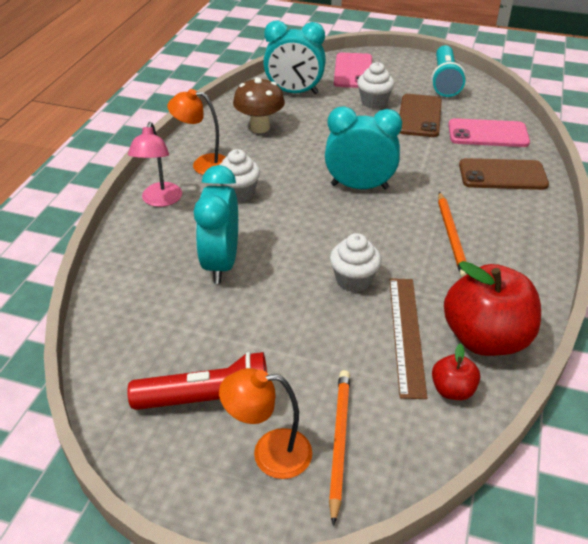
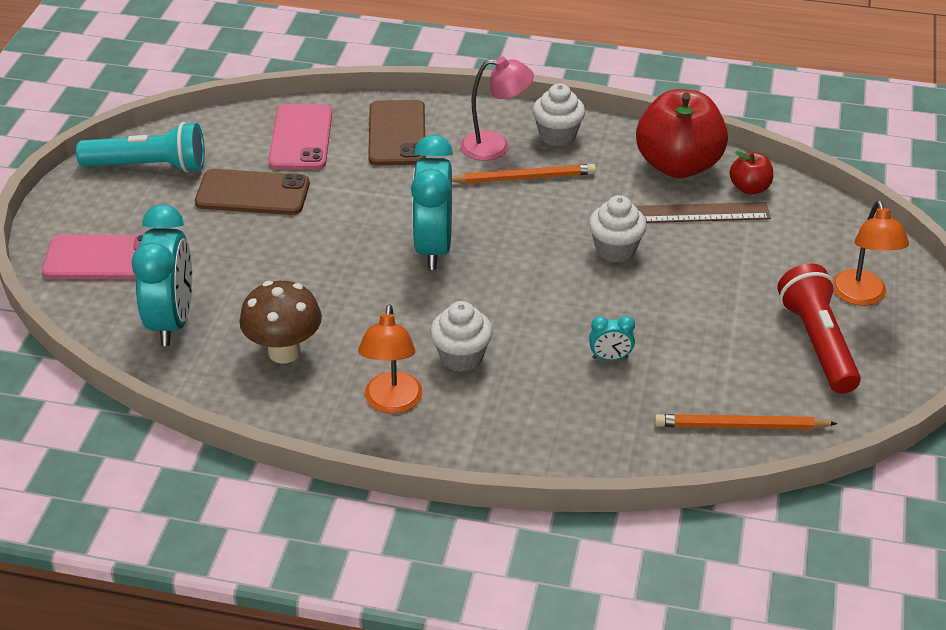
camera: 95 degrees left, 0 degrees up
pink lamp [128,122,182,207] -> pink lamp moved to [460,57,534,161]
turquoise clock [194,165,238,284] -> turquoise clock [589,316,635,360], size x0.43
orange pencil [329,370,350,526] -> orange pencil moved to [655,414,838,430]
white cupcake [357,62,395,109] -> white cupcake moved to [533,83,585,146]

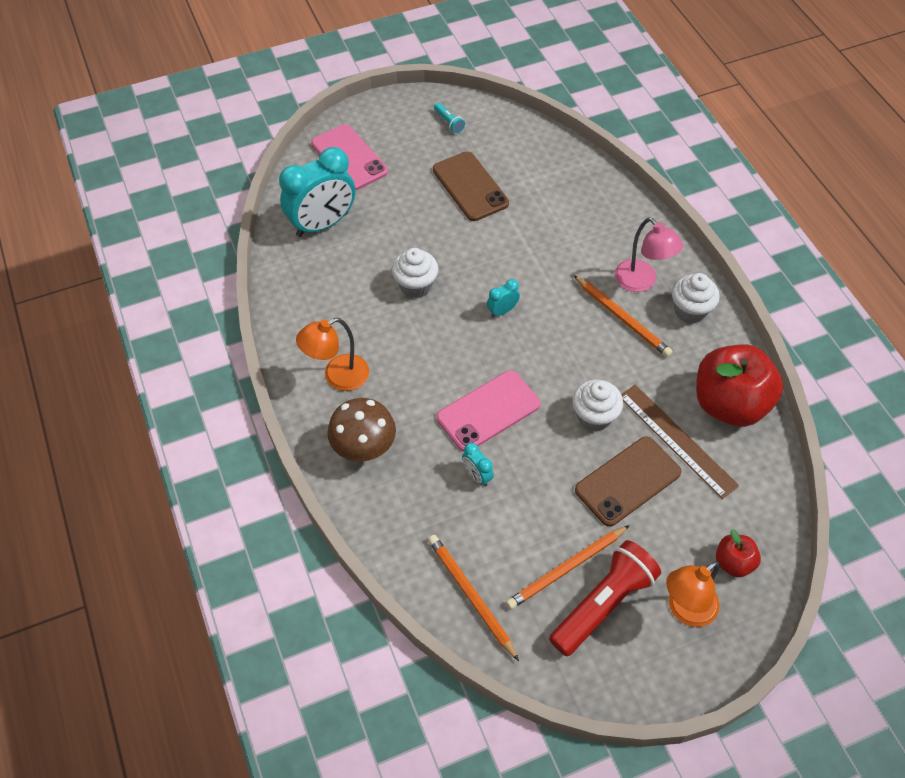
camera: 55 degrees right, 15 degrees up
turquoise flashlight [76,122,205,173] -> turquoise flashlight [434,103,465,133], size x0.43
brown mushroom [239,281,322,364] -> brown mushroom moved to [327,398,396,462]
pink phone [268,104,332,169] -> pink phone moved to [437,370,540,452]
brown phone [368,100,426,165] -> brown phone moved to [575,436,682,527]
turquoise clock [411,135,453,270] -> turquoise clock [487,279,520,317], size x0.43
white cupcake [430,301,493,372] -> white cupcake moved to [392,248,438,298]
red apple [729,151,773,194] -> red apple moved to [716,529,761,577]
none -> orange pencil [506,525,630,609]

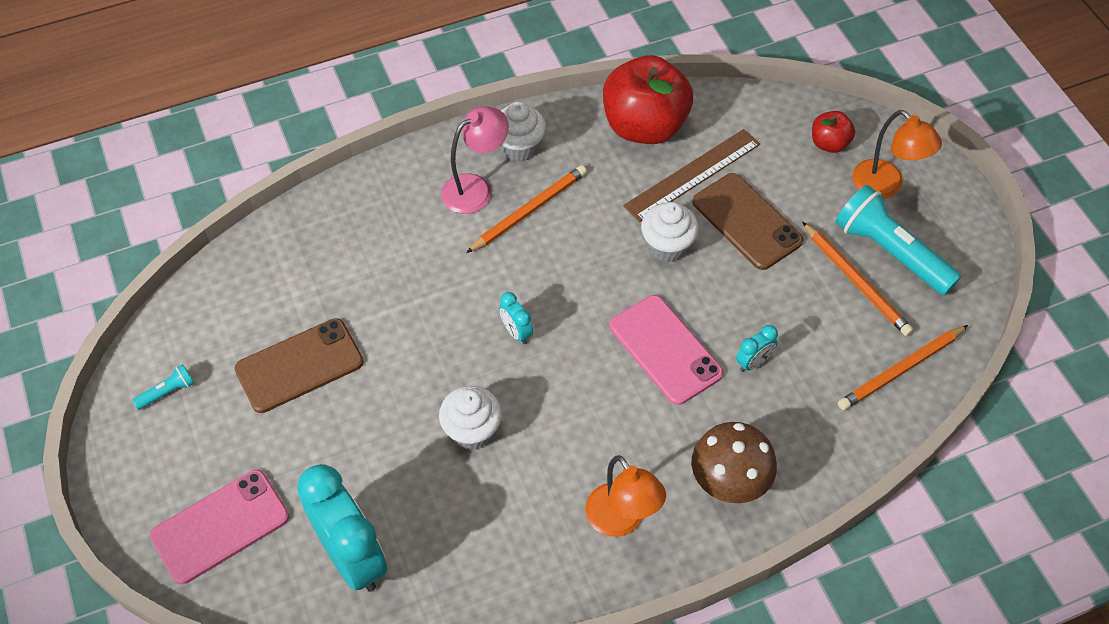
camera: 90 degrees left, 0 degrees up
red flashlight [549,540,661,656] -> turquoise flashlight [836,185,962,296]

